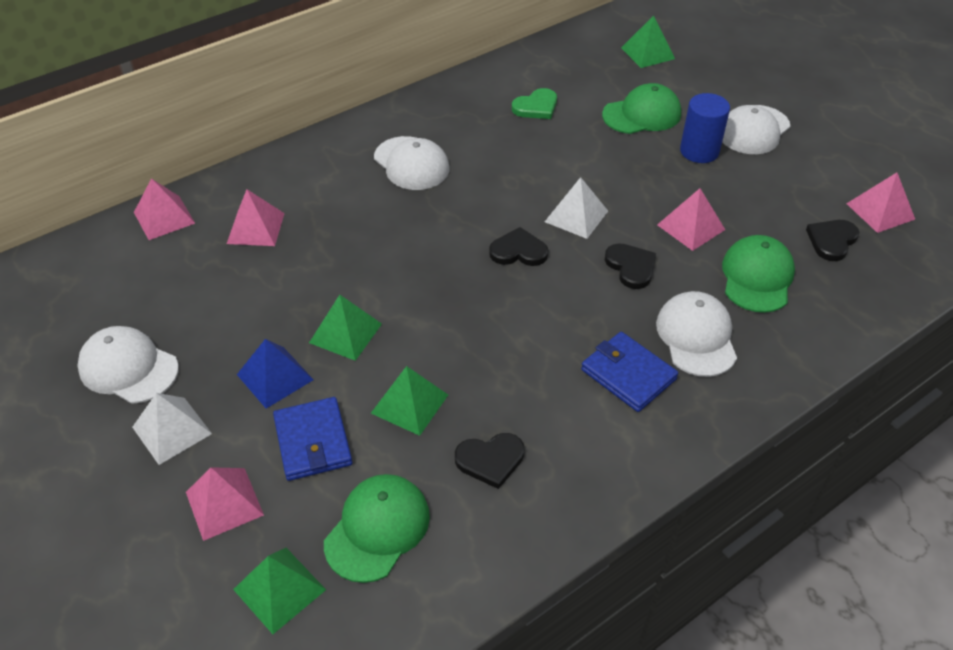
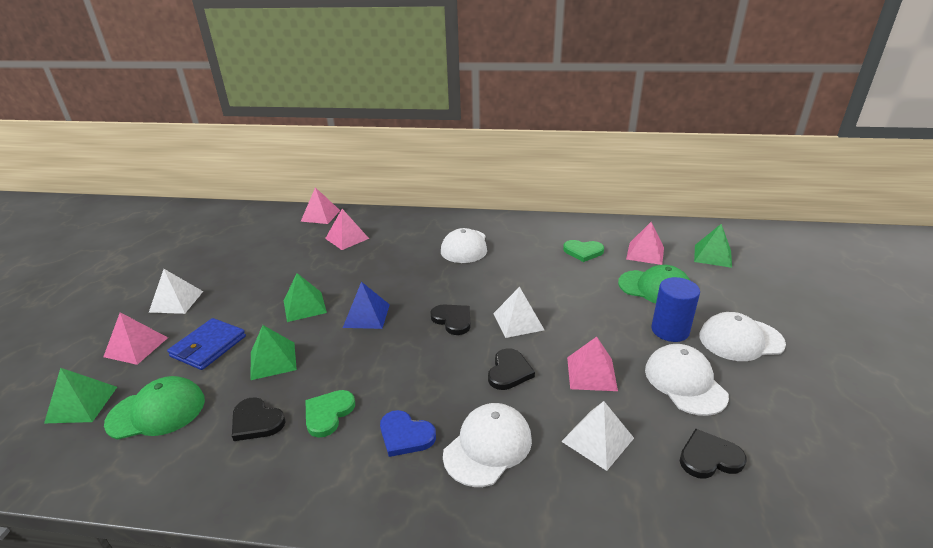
camera: 45 degrees right, 15 degrees down
white cap [77,326,179,404] -> white cap moved to [645,344,729,416]
blue pyramid [237,339,314,409] -> blue pyramid moved to [343,282,390,329]
blue wallet [581,332,678,412] -> blue heart [380,410,436,457]
green cap [722,235,795,313] -> white pyramid [561,401,634,471]
pink pyramid [846,173,915,233] -> pink pyramid moved to [626,222,664,265]
none -> green heart [306,390,355,438]

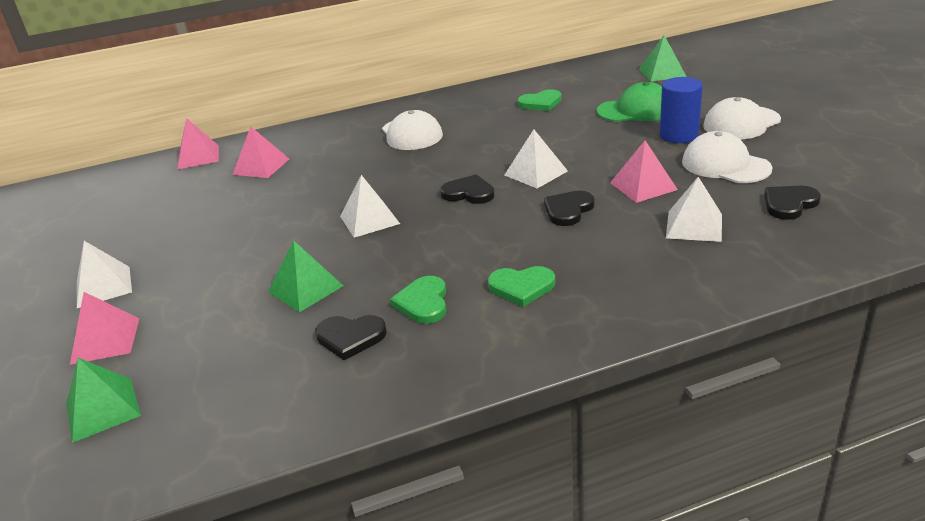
camera: 25 degrees left, 0 degrees up
green cap [104,376,205,440] -> none
blue wallet [167,318,246,370] -> none
green pyramid [284,273,327,322] -> none
blue pyramid [343,282,390,329] -> white pyramid [340,175,400,238]
blue heart [380,410,436,457] -> green heart [488,266,555,307]
white cap [443,403,532,487] -> none
black heart [488,348,535,390] -> black heart turned 135 degrees counterclockwise [544,191,595,226]
pink pyramid [626,222,664,265] -> none

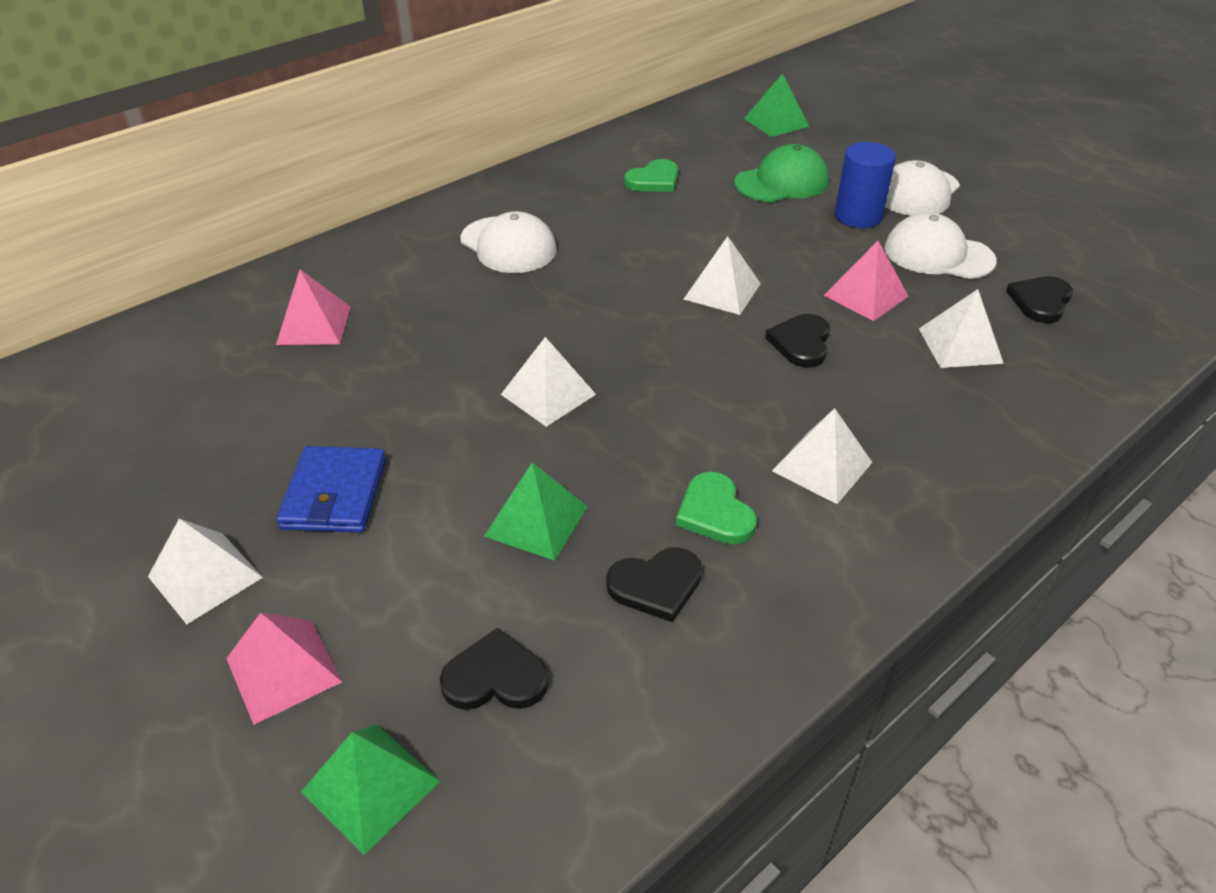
camera: 25 degrees left, 10 degrees up
pink pyramid [178,118,219,169] -> none
black heart [440,174,495,204] -> black heart moved to [440,628,549,710]
green heart [488,266,555,307] -> white pyramid [772,408,872,504]
none -> blue wallet [276,446,386,533]

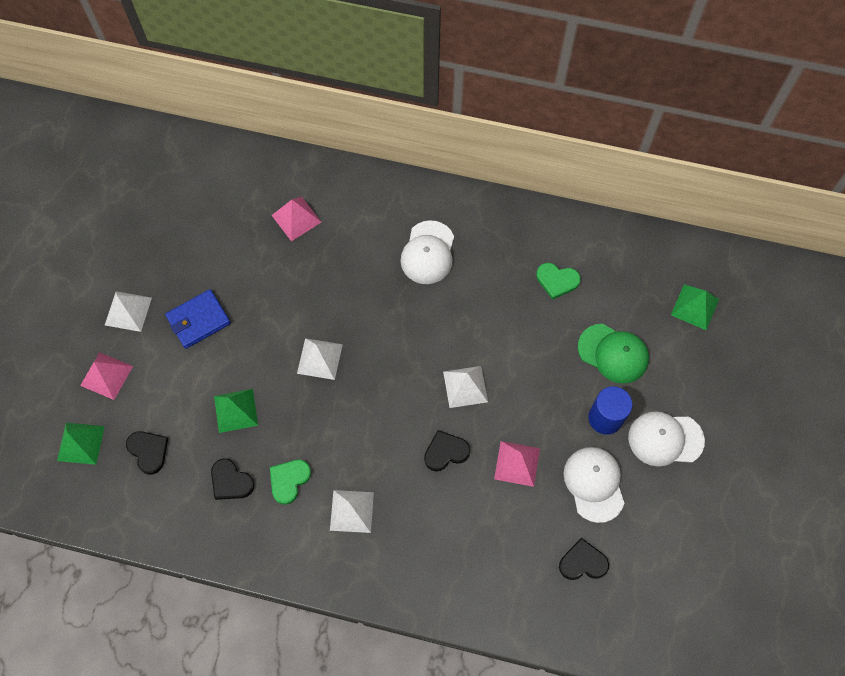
camera: 55 degrees right, 25 degrees up
white pyramid [919,289,1004,368] -> none

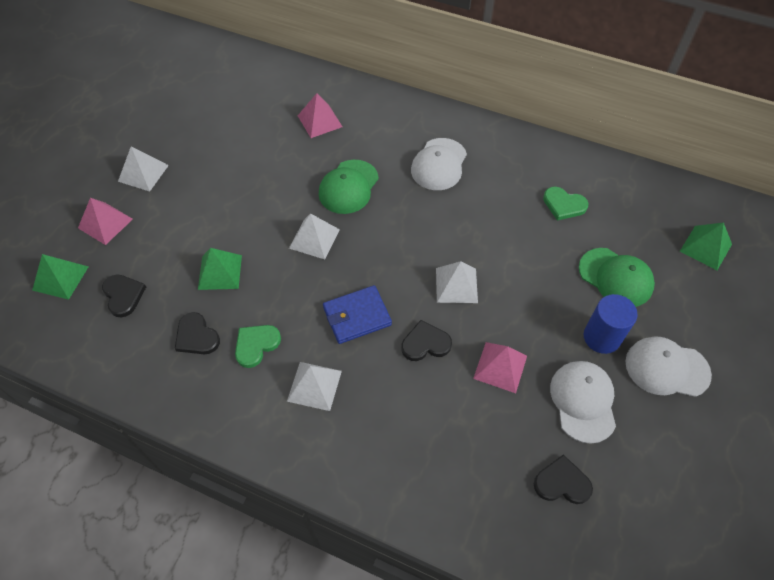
camera: 10 degrees right, 10 degrees down
blue wallet [165,289,231,349] -> blue wallet moved to [323,285,392,344]
none -> green cap [319,160,379,214]

